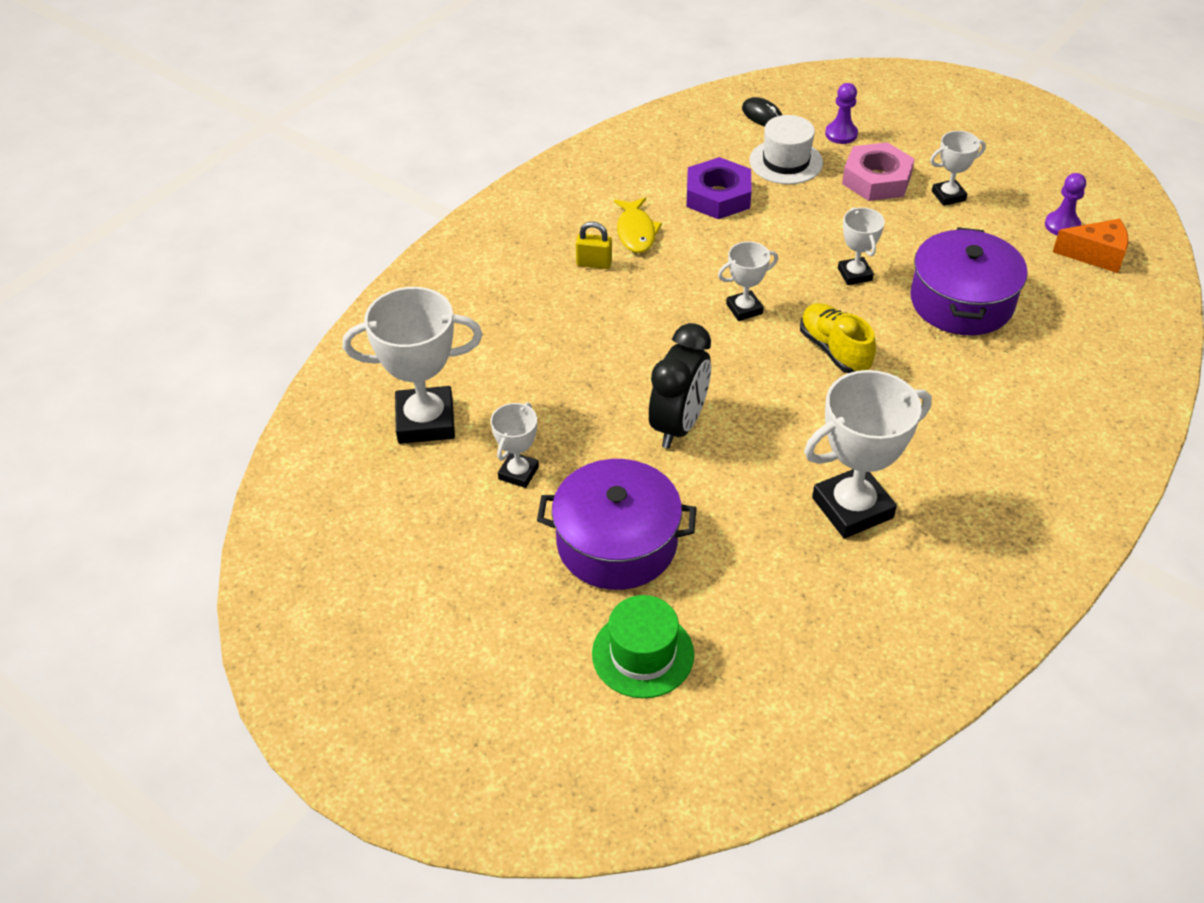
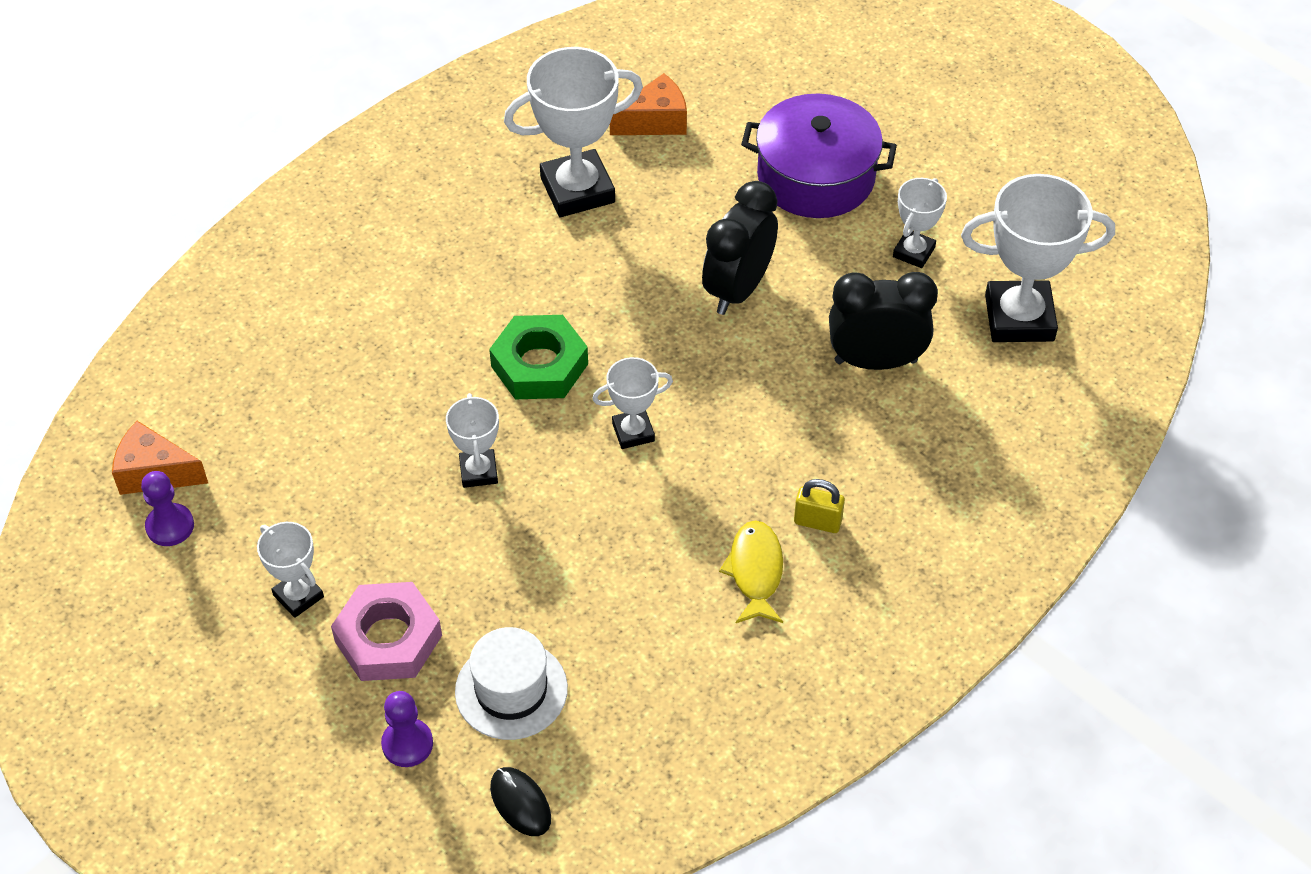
camera: 175 degrees left, 5 degrees up
green hat [592,595,694,698] -> none
purple nut [686,157,752,219] -> none
yellow shoe [800,303,876,373] -> green nut [489,315,588,399]
purple pot [910,227,1028,336] -> none
white trophy [930,131,986,206] -> white trophy turned 60 degrees clockwise [257,522,324,618]
none -> orange cheese [610,73,687,135]
none -> black clock [829,272,938,370]

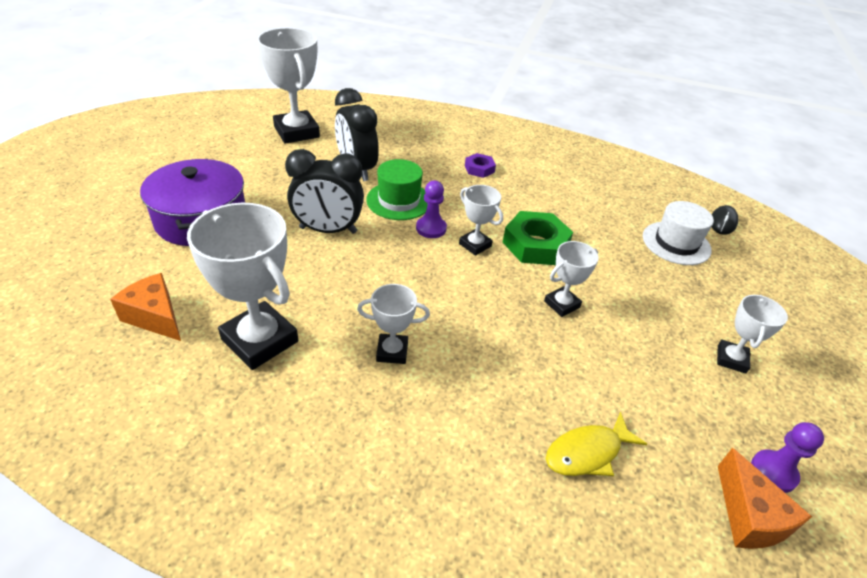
camera: 120 degrees left, 10 degrees down
pink nut [331,582,442,681] -> none
purple pawn [381,691,433,767] -> purple pawn moved to [416,181,447,238]
green nut [489,315,588,399] -> green nut moved to [503,211,573,265]
yellow fish [719,520,783,623] -> yellow fish moved to [546,412,647,476]
yellow padlock [794,479,845,533] -> purple nut [465,153,496,178]
white trophy [893,178,947,268] -> white trophy moved to [357,284,430,364]
none -> green hat [366,159,428,220]

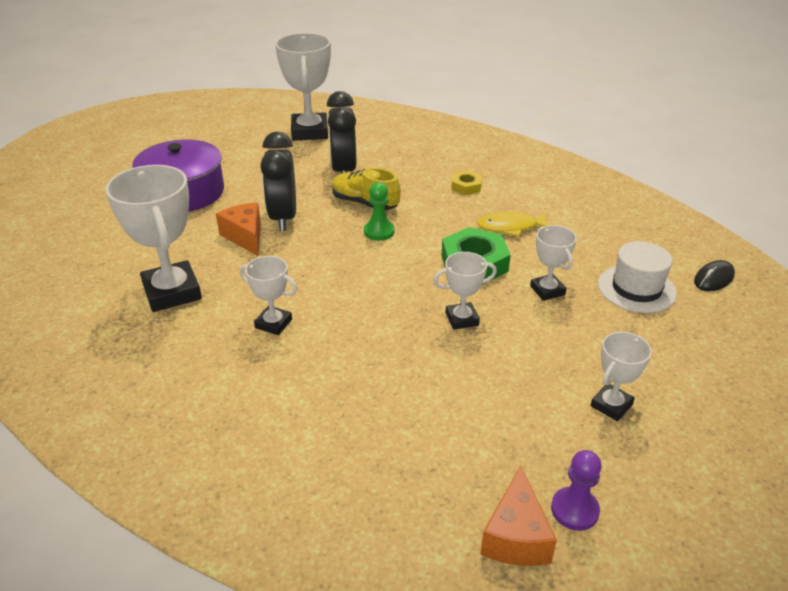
camera: 25 degrees right, 5 degrees down
orange cheese [110,273,181,341] -> orange cheese moved to [216,203,261,256]
black clock [285,149,364,234] -> black clock turned 60 degrees clockwise [260,132,296,231]
green hat [366,159,428,220] -> yellow shoe [332,168,401,210]
purple pawn [416,181,447,238] -> green pawn [364,182,394,241]
white trophy [459,185,503,256] -> white trophy moved to [530,225,577,301]
purple nut [465,153,496,178] -> yellow nut [451,171,482,195]
yellow fish [546,412,647,476] -> yellow fish moved to [477,212,551,237]

